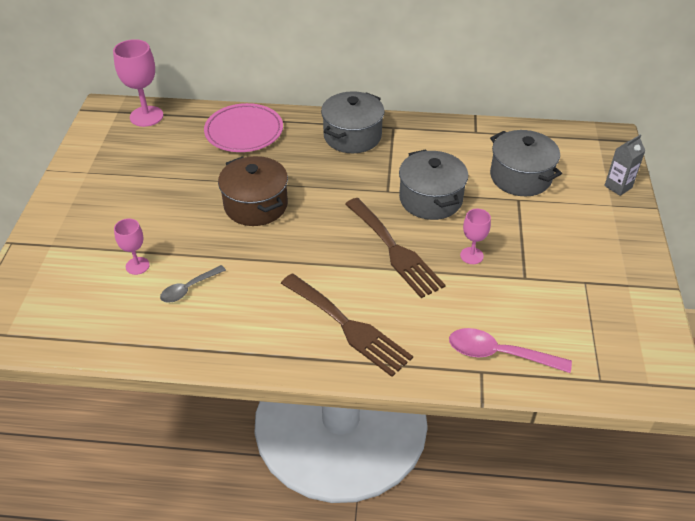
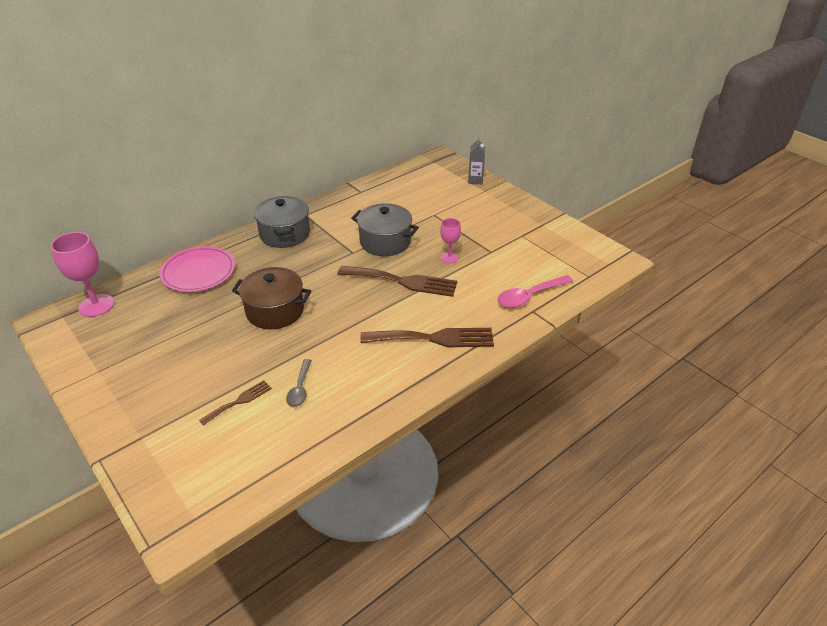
camera: 45 degrees left, 5 degrees down
pink goblet [114,218,150,275] -> brown fork [199,380,272,425]
grey pot [490,130,562,196] -> none

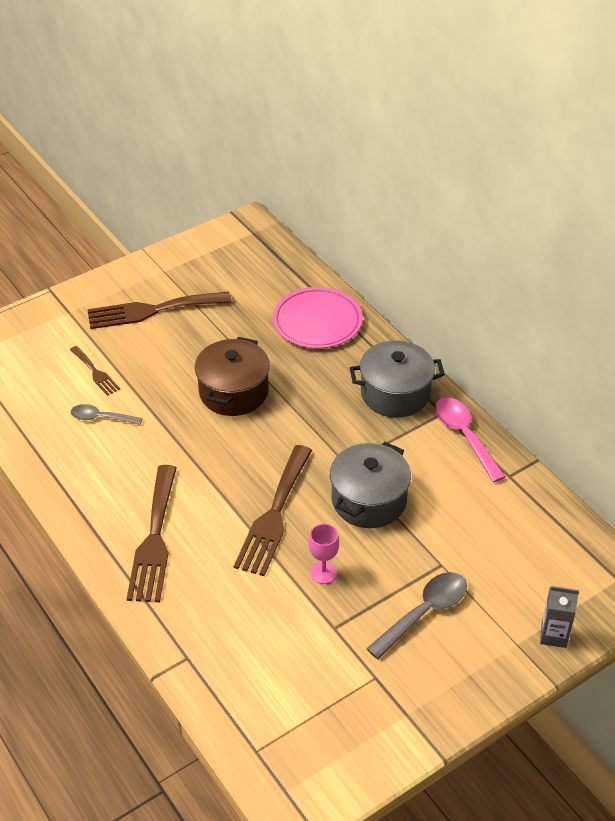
camera: 95 degrees right, 5 degrees up
pink goblet [51,232,114,317] -> none
pink spoon [497,275,574,308] -> pink spoon moved to [434,397,506,483]
none -> brown fork [87,291,232,329]
none -> grey spoon [366,572,467,660]

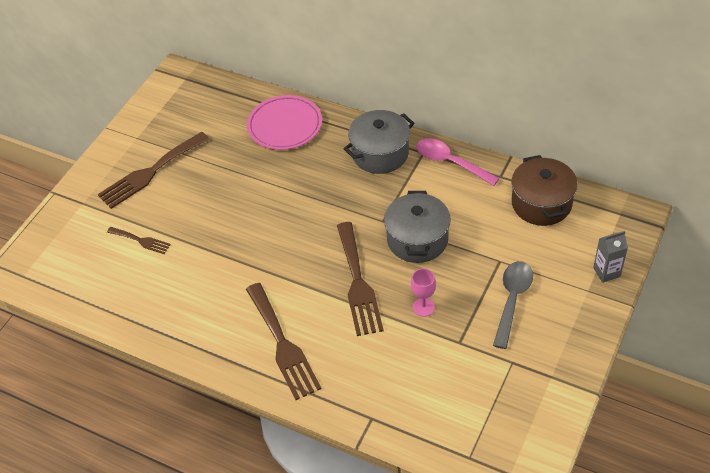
camera: 25 degrees left, 5 degrees up
grey spoon [71,404,143,425] -> none
brown pot [195,337,270,416] -> brown pot moved to [512,155,578,226]

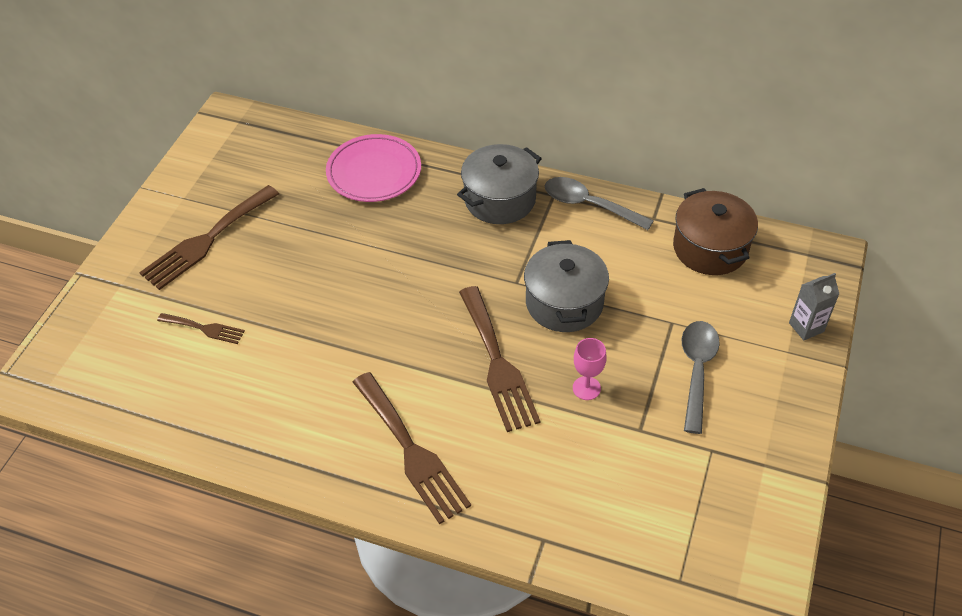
camera: 10 degrees left, 0 degrees up
pink spoon [416,138,500,186] -> grey spoon [545,177,654,230]

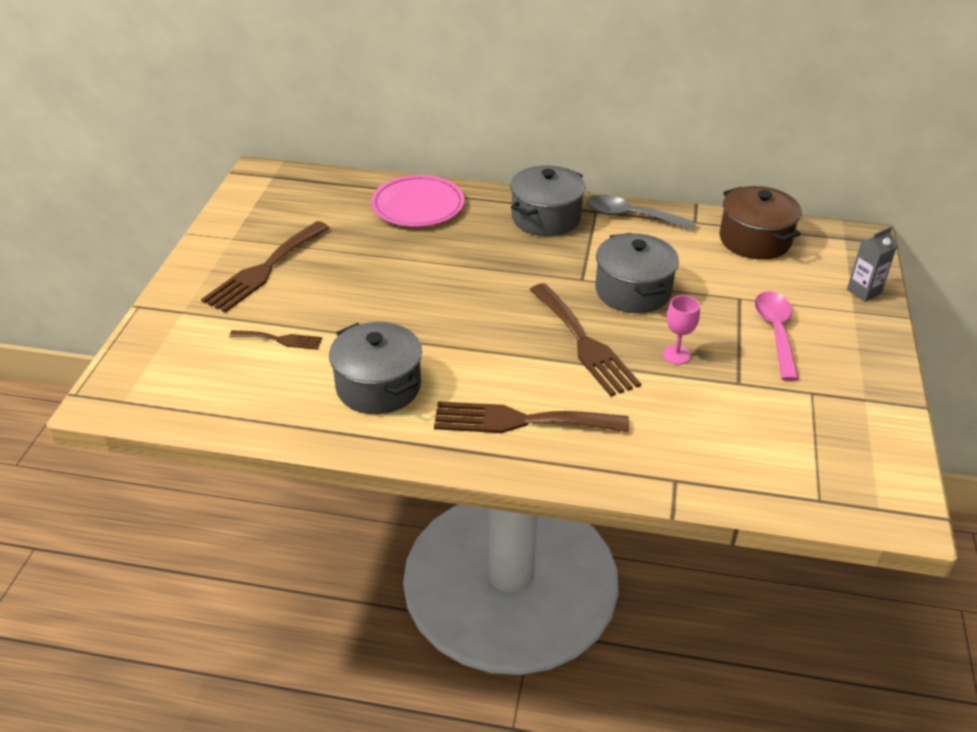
camera: 10 degrees left, 10 degrees down
brown fork [353,372,471,524] -> brown fork turned 135 degrees clockwise [434,401,629,433]
grey spoon [682,321,720,434] -> pink spoon [755,291,799,381]
none -> grey pot [329,322,422,414]

